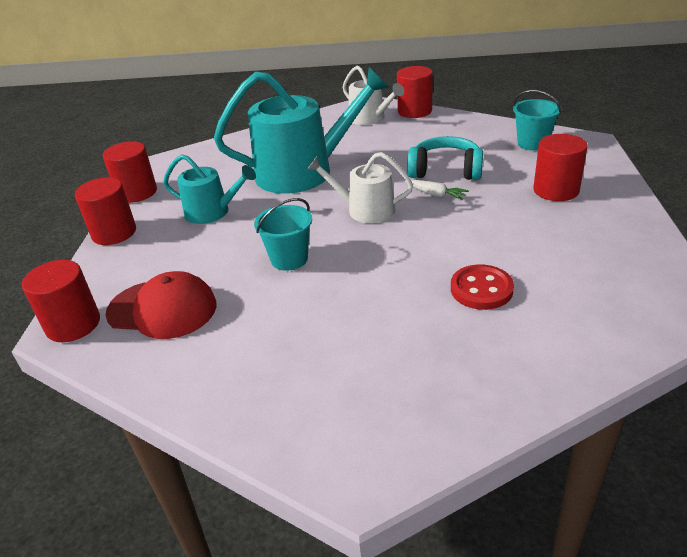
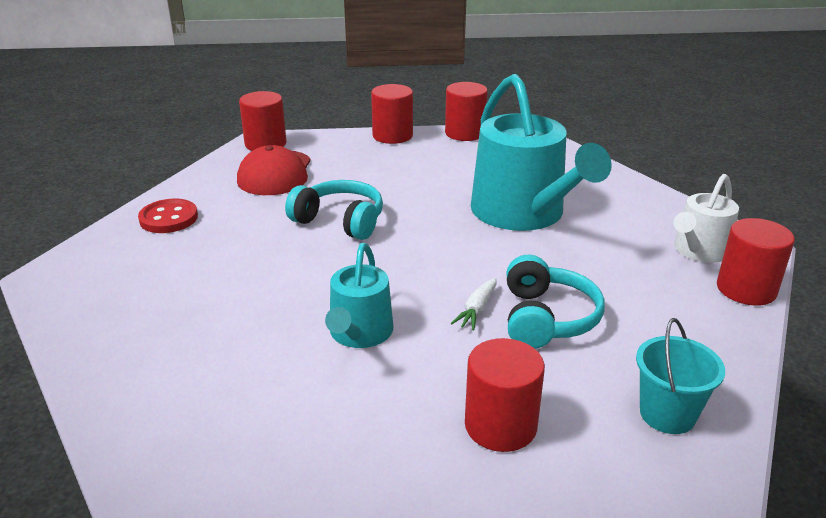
camera: 80 degrees right, 5 degrees down
turquoise watering can [163,154,256,224] -> turquoise watering can moved to [325,243,393,348]
turquoise bucket [254,198,312,271] -> turquoise headphones [285,180,383,240]
white watering can [307,152,413,223] -> none
red button [451,264,514,310] -> red button moved to [138,199,198,233]

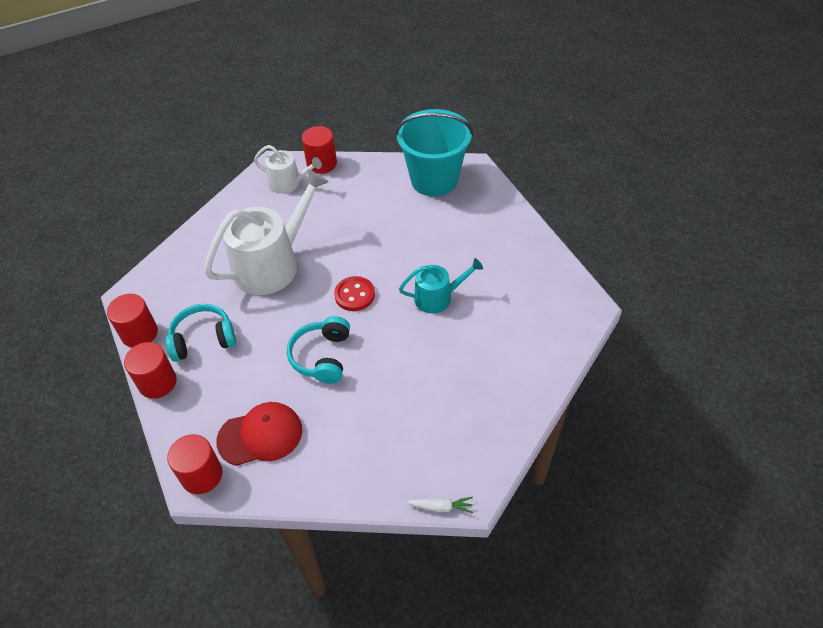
camera: 110 degrees left, 20 degrees up
red button [138,199,198,233] -> red button moved to [334,276,375,311]
white carrot [451,278,497,331] -> white carrot moved to [406,497,473,514]
red cylinder [465,338,545,452] -> none
turquoise watering can [471,74,612,231] -> white watering can [204,169,328,295]
turquoise headphones [506,255,605,349] -> turquoise headphones moved to [165,304,236,362]
turquoise bucket [636,318,725,434] -> turquoise bucket [395,109,474,197], size x1.98

